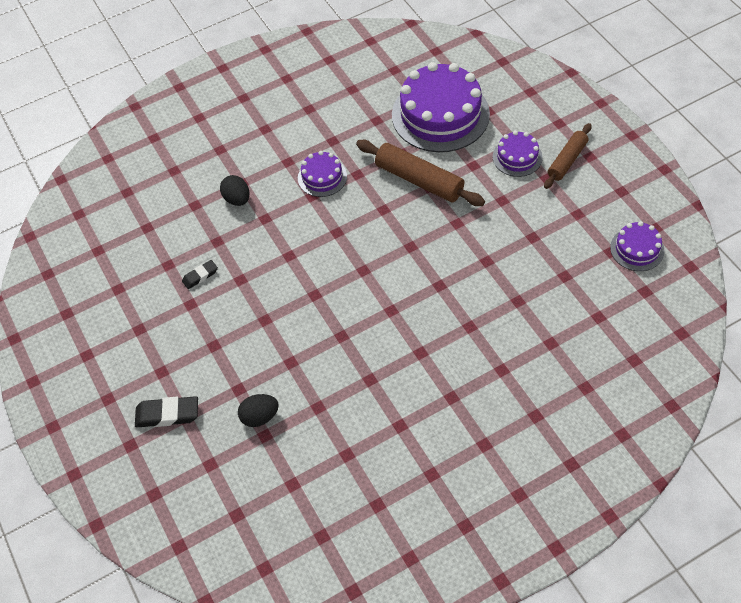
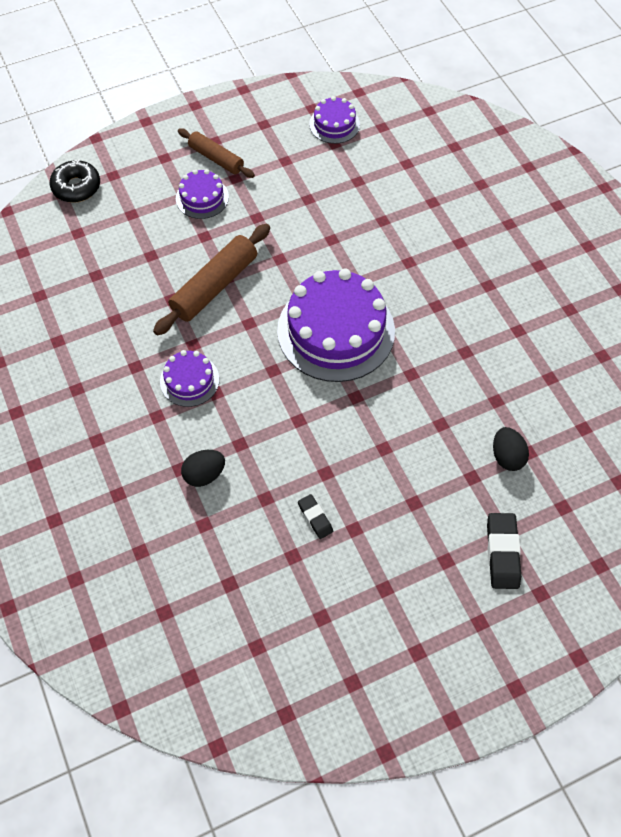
camera: 90 degrees left, 5 degrees up
purple cake [392,62,490,152] -> purple cake moved to [277,268,395,382]
none -> black donut [50,160,100,203]

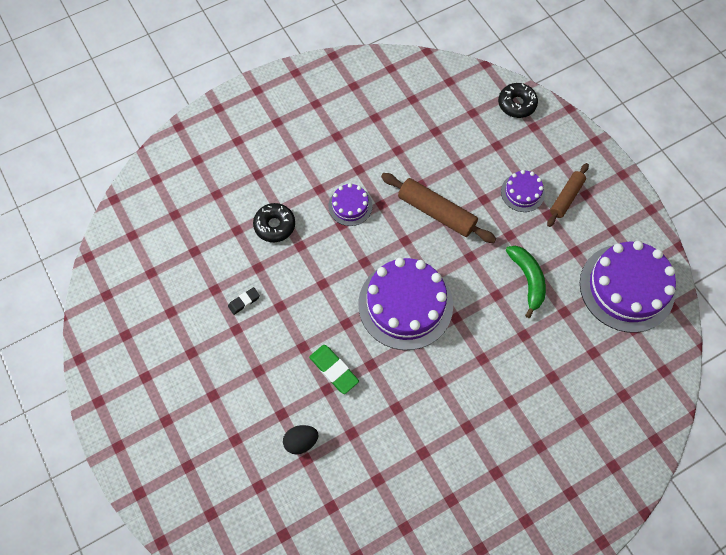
camera: 85 degrees right, 5 degrees up
black egg [181,450,225,487] -> black donut [253,203,295,242]
purple cake [309,96,360,144] -> purple cake [580,241,676,333], size x2.04
black eraser [487,513,521,589] -> none
none -> green eraser [309,345,359,394]
none -> green banana [505,246,546,318]

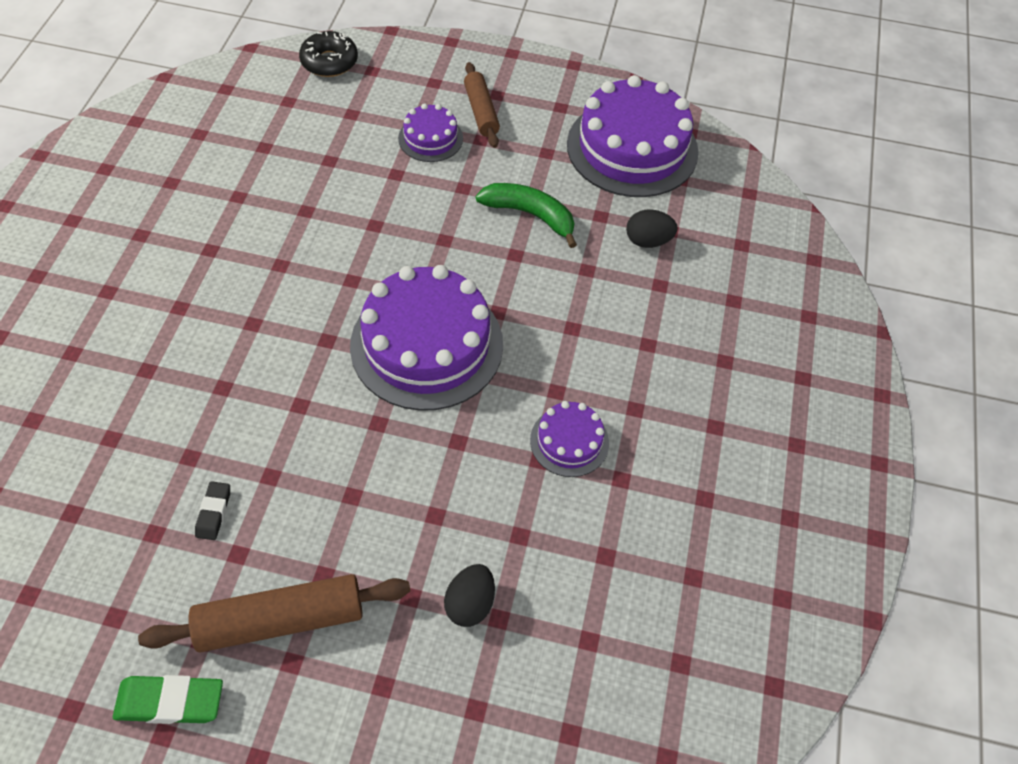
camera: 50 degrees left, 10 degrees down
black donut [253,203,295,242] -> none
green eraser [309,345,359,394] -> green eraser moved to [113,675,223,724]
purple cake [328,183,372,226] -> purple cake moved to [530,401,609,477]
brown rolling pin [381,173,496,243] -> brown rolling pin moved to [138,574,410,653]
none -> black egg [626,210,678,248]

